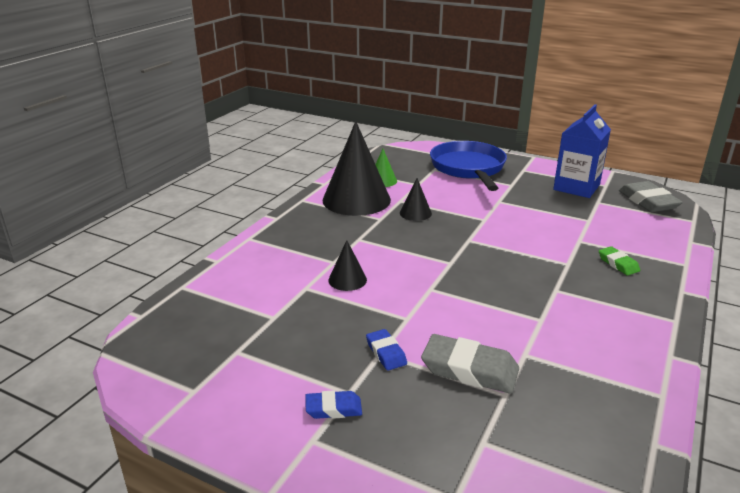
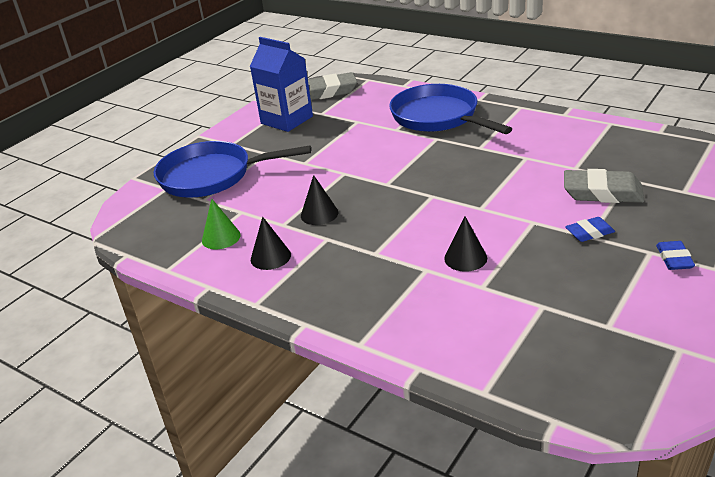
camera: 80 degrees left, 5 degrees up
black cone [323,121,391,216] -> black cone [251,217,291,270], size x0.45
grey eraser [421,334,519,393] -> grey eraser turned 75 degrees clockwise [564,169,644,203]
green eraser [599,246,640,276] -> blue pan [389,84,512,134]

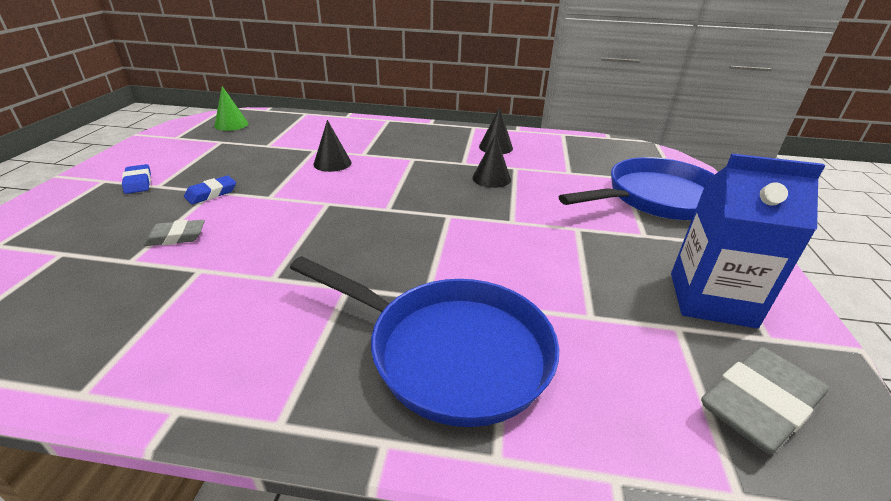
camera: 150 degrees right, 0 degrees up
green cone [202,198,241,249] -> green cone moved to [214,86,248,131]
grey eraser [564,169,644,203] -> grey eraser [144,220,205,246], size x0.56

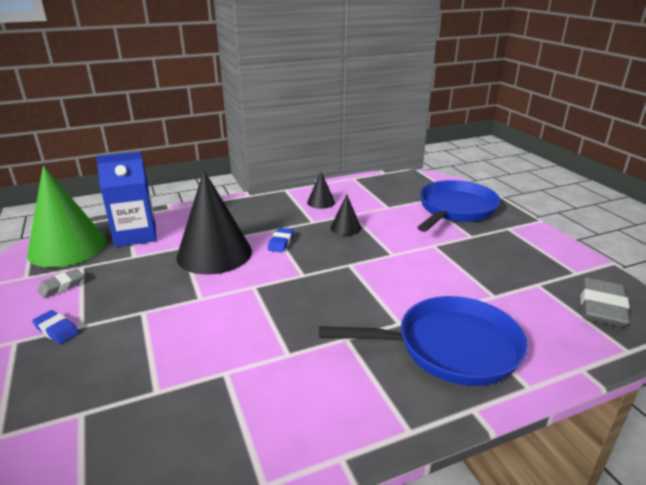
camera: 30 degrees left, 5 degrees down
grey eraser [144,220,205,246] -> grey eraser moved to [37,269,84,298]
blue eraser [184,176,236,204] -> blue eraser moved to [268,228,294,252]
green cone [214,86,248,131] -> green cone [27,165,107,267], size x2.20
black cone [313,120,351,172] -> black cone [176,170,252,275], size x2.20
blue carton [671,154,825,328] -> blue carton moved to [96,151,156,247]

